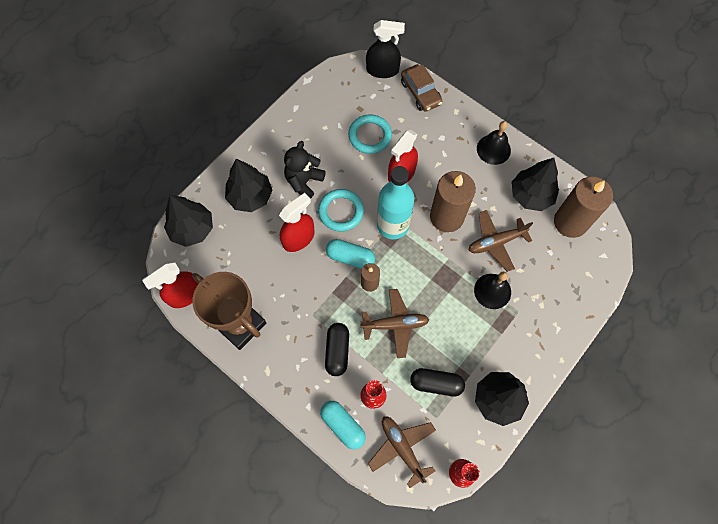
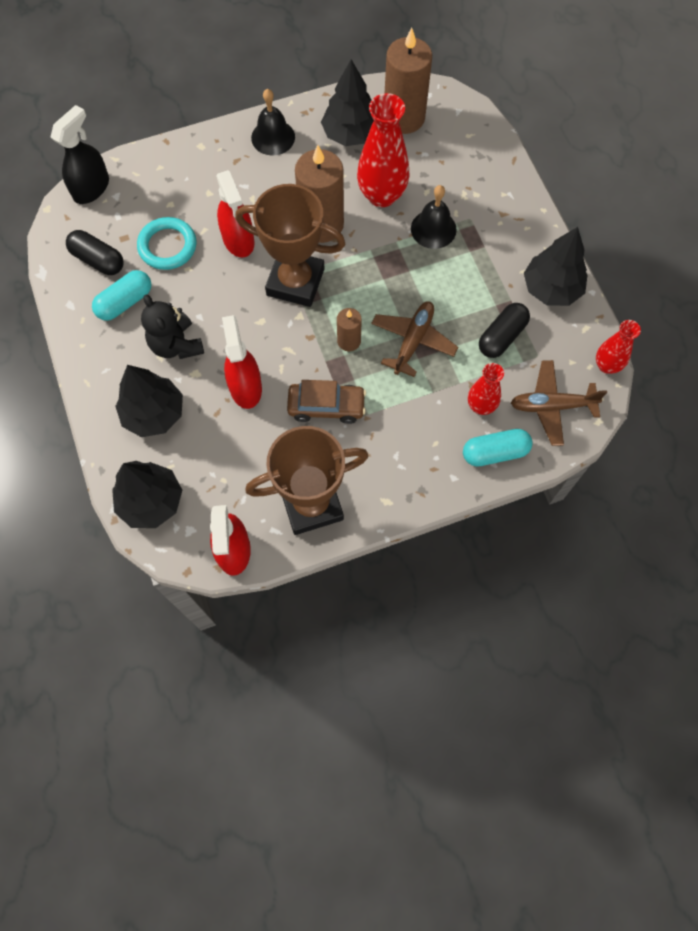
camera: 60 degrees left, 0 degrees up
turquoise ring [318,189,364,232] -> none
black capsule [325,323,349,376] -> black capsule moved to [66,230,124,275]
turquoise capsule [326,239,375,269] -> turquoise capsule moved to [92,270,152,321]
turquoise bottle [377,166,414,239] -> brown trophy [235,184,345,307]
brown car [401,64,442,112] -> brown car moved to [287,380,366,424]
brown plane [469,210,533,272] -> red vase [357,93,410,207]

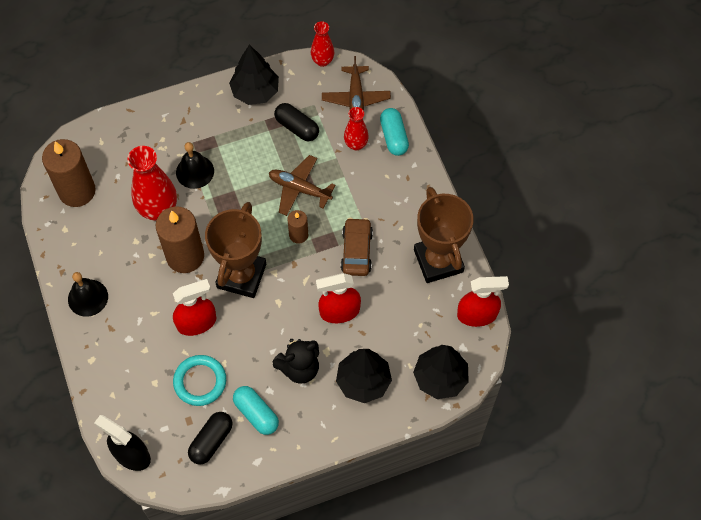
camera: 90 degrees left, 5 degrees down
black tree [321,60,374,146] -> none

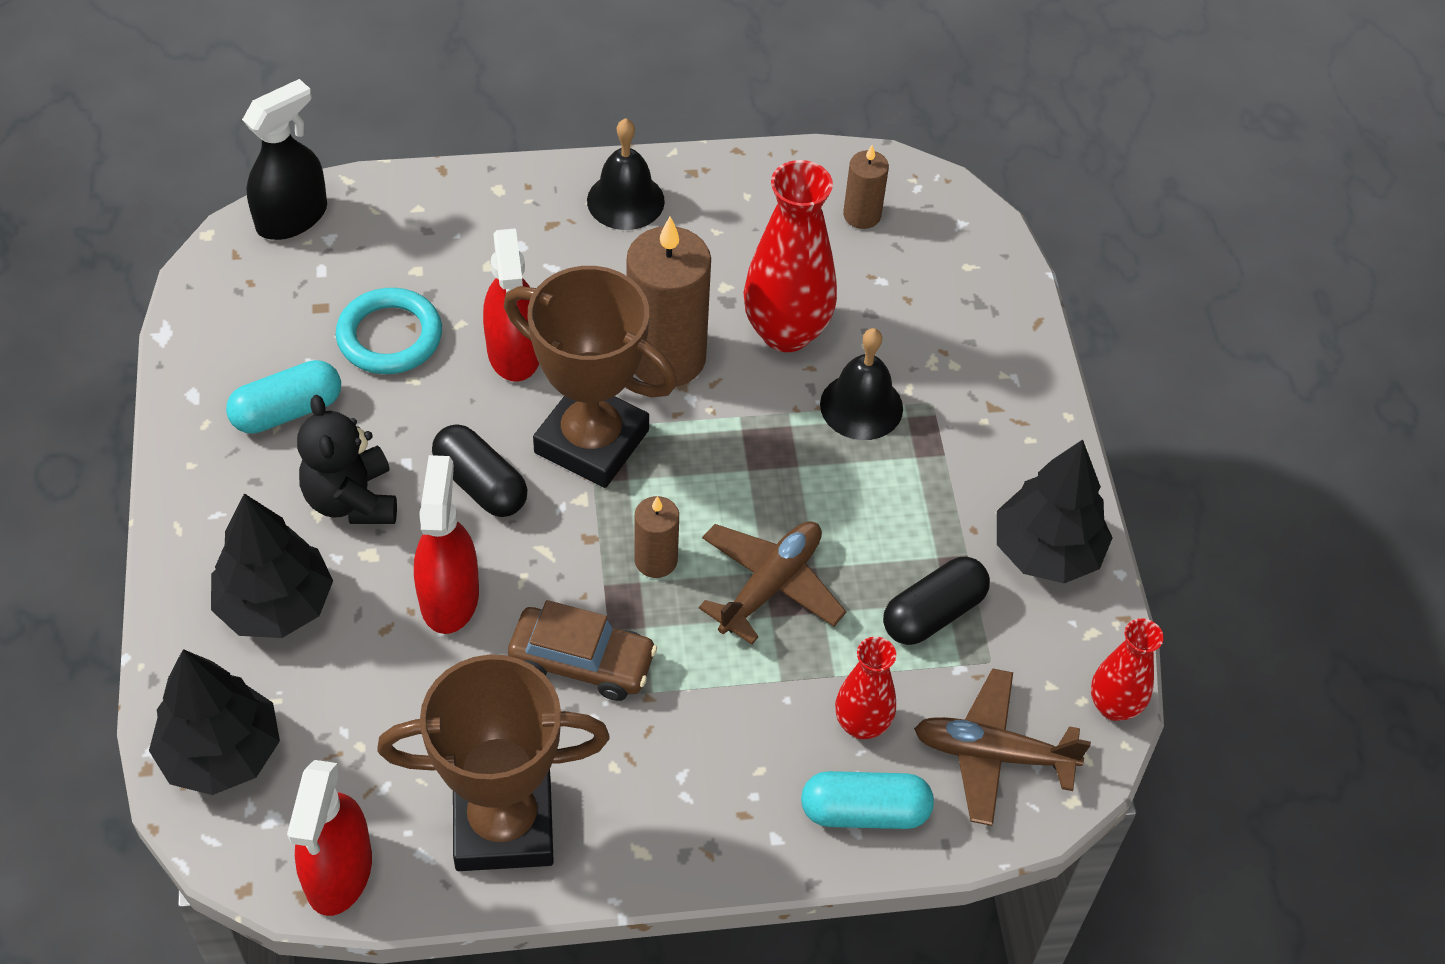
camera: 100 degrees right, 10 degrees down
brown candle [42,139,96,207] -> brown candle [843,145,889,229], size x0.51
black capsule [188,412,233,465] -> black capsule moved to [432,424,528,517]

